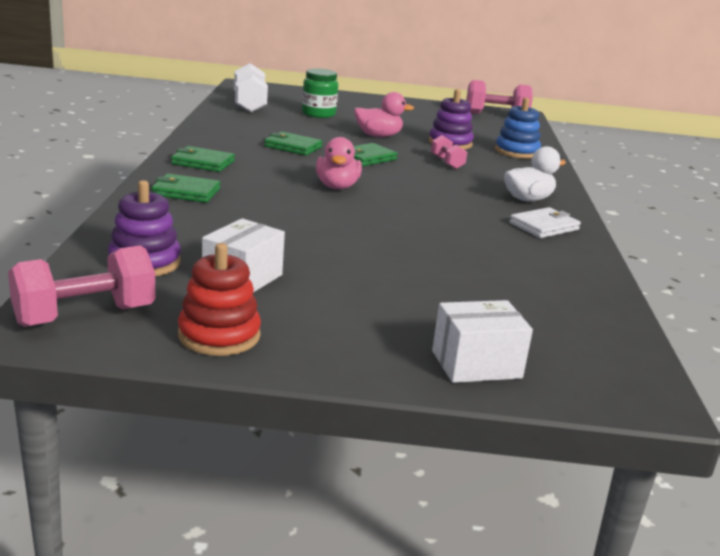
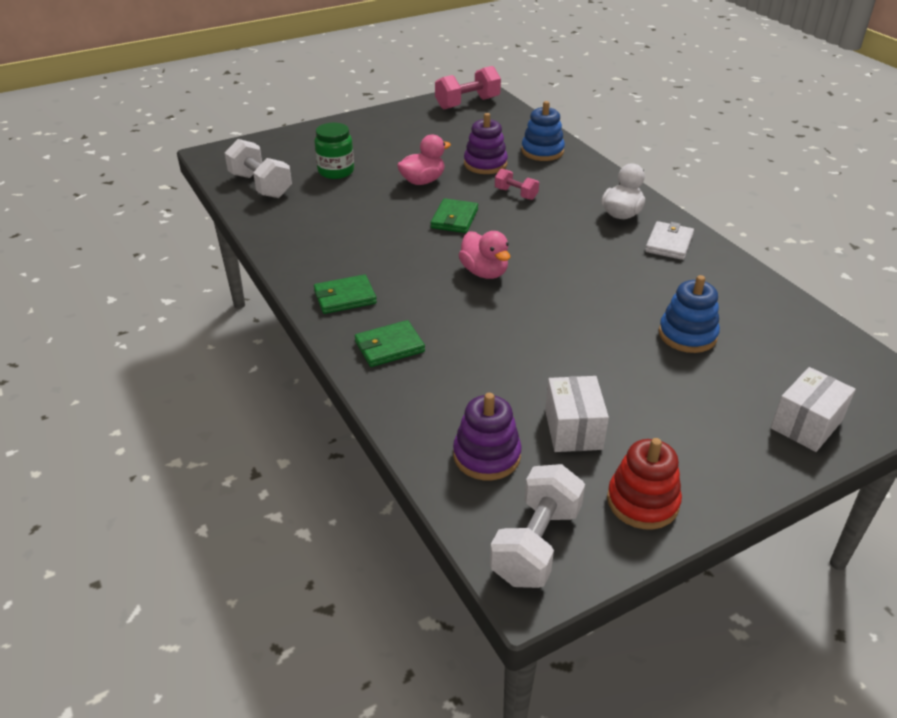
camera: 30 degrees left, 15 degrees up
pink dumbbell [8,245,155,327] -> white dumbbell [490,464,585,588]
green wallet [264,131,323,155] -> none
none -> blue stacking toy [659,275,720,353]

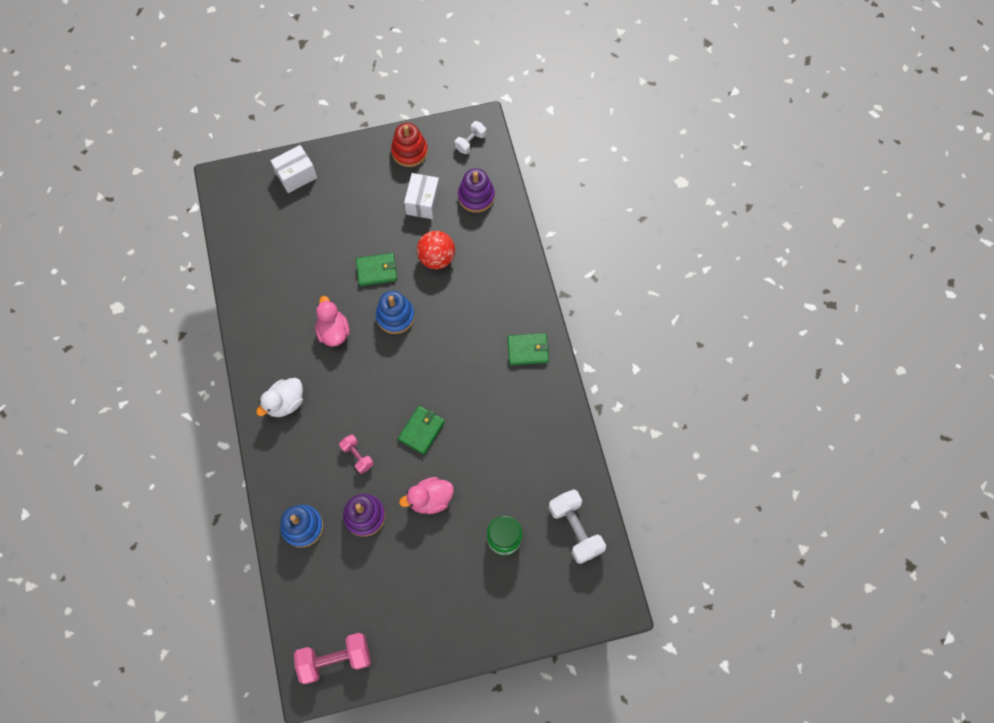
camera: 165 degrees left, 30 degrees up
green wallet [355,320,425,367] -> green wallet moved to [356,253,397,286]
pink duck [459,231,510,279] -> pink duck moved to [315,296,350,347]
white dumbbell [490,464,585,588] -> white dumbbell [455,121,486,154], size x0.57
white wallet [645,221,694,260] -> none
blue stacking toy [659,275,720,353] -> blue stacking toy moved to [376,291,415,334]
none -> red ball [417,231,455,269]

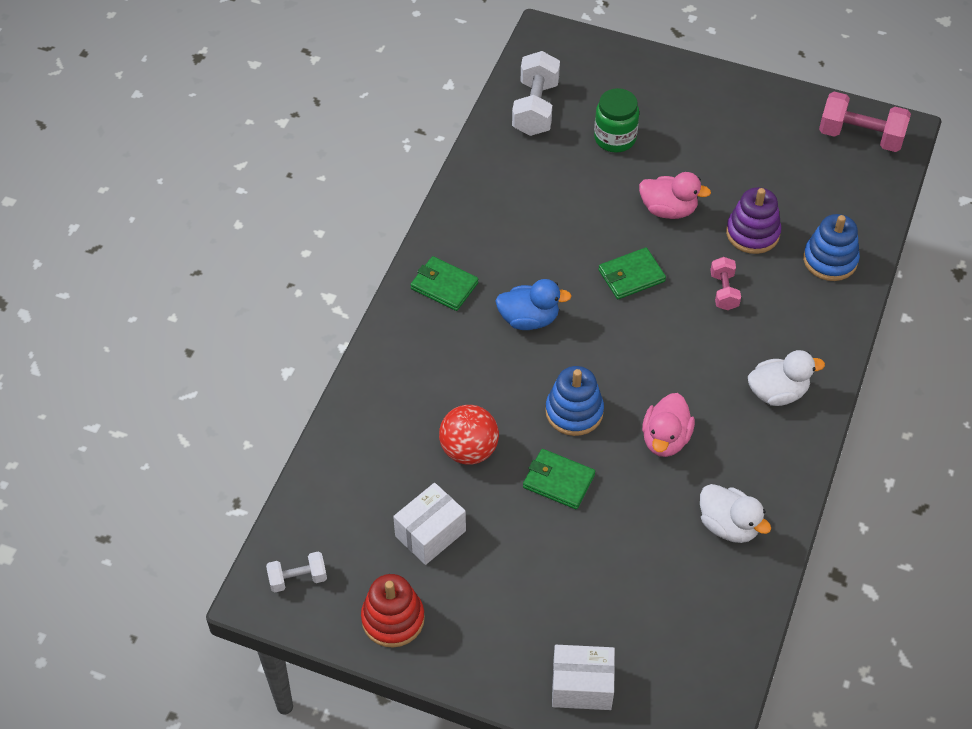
camera: 145 degrees left, 15 degrees down
purple stacking toy [458,168,495,213] -> none
none -> blue duck [495,279,572,330]
none -> white duck [700,484,771,543]

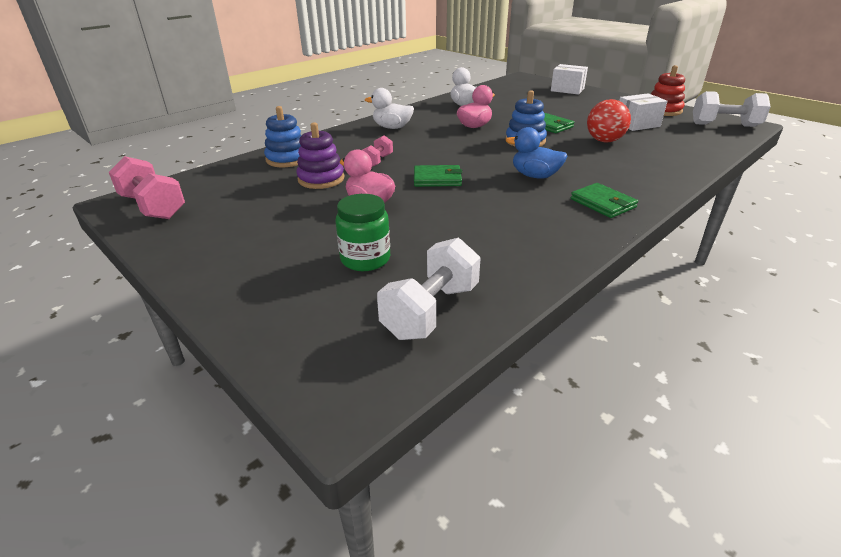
camera: 155 degrees left, 20 degrees down
white dumbbell [266,551,327,593] -> white dumbbell [693,91,771,127], size x1.76

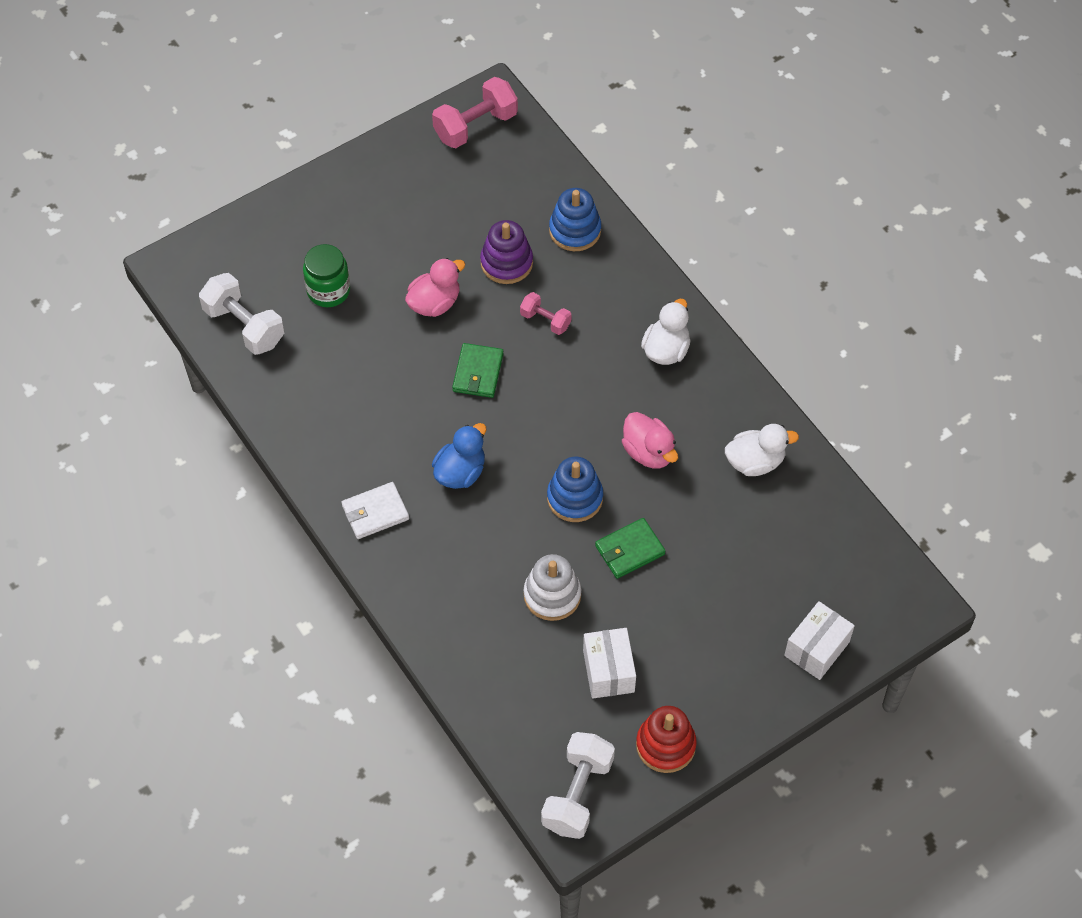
camera: 100 degrees right, 25 degrees up
green wallet [571,183,638,218] -> white wallet [341,482,409,539]
red ball [587,99,631,142] -> white stacking toy [524,554,581,621]

